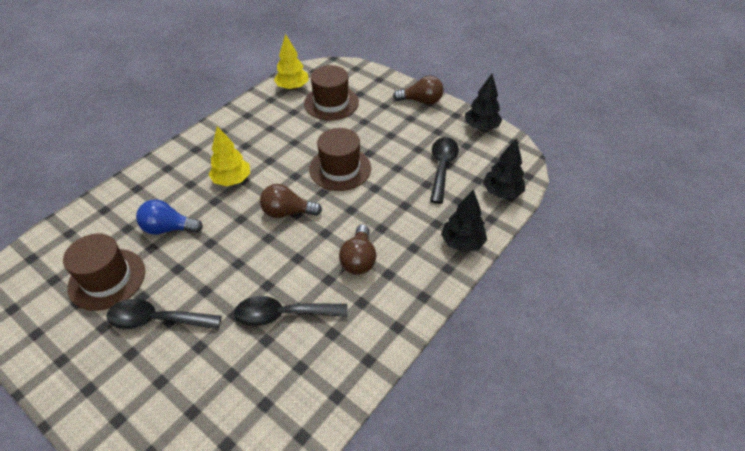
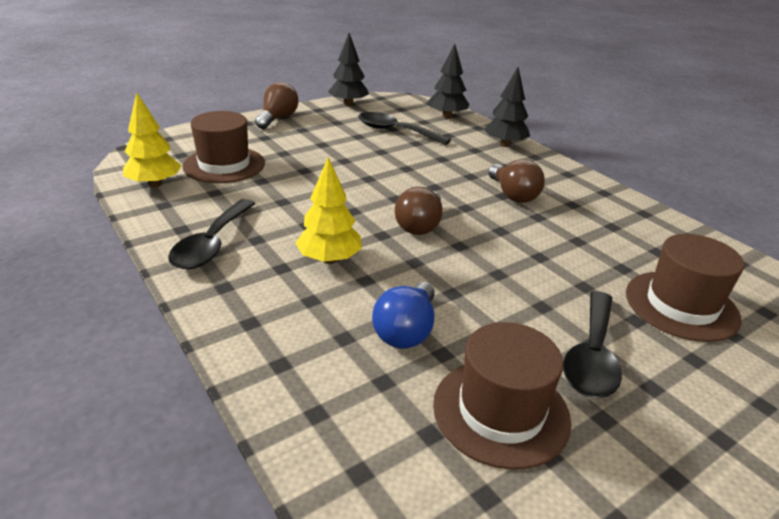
camera: 75 degrees left, 15 degrees down
black spoon [234,296,348,326] -> black spoon moved to [168,199,256,269]
brown hat [309,128,371,191] -> brown hat moved to [626,234,744,342]
brown light bulb [339,225,376,275] -> brown light bulb turned 45 degrees clockwise [488,159,545,203]

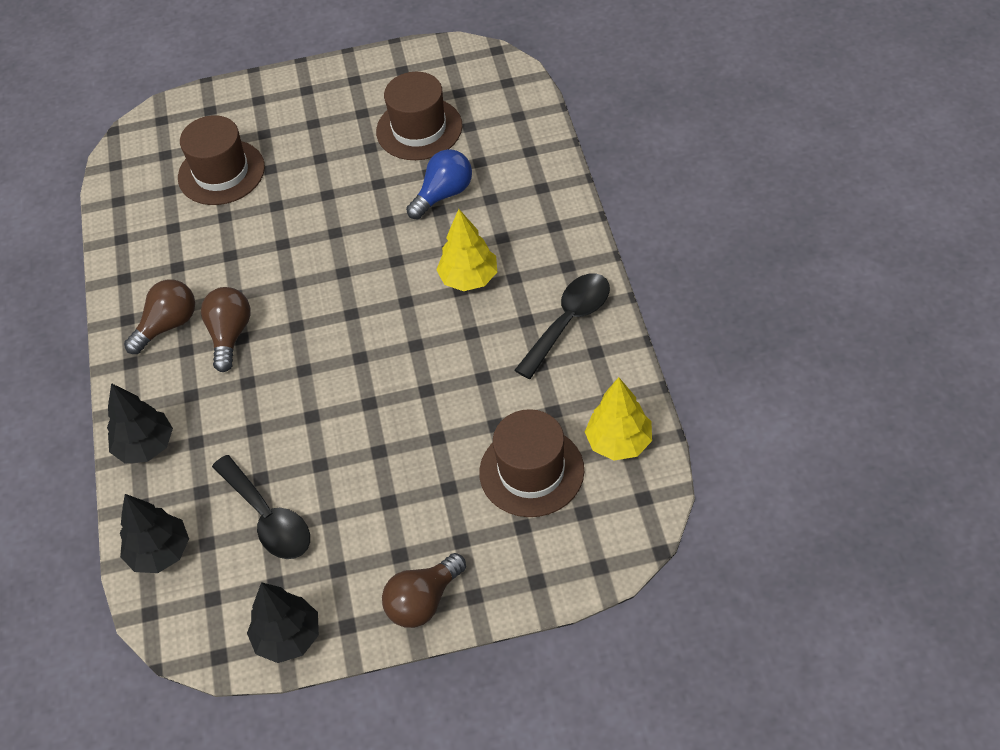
camera: 150 degrees left, 20 degrees up
brown light bulb [395,187,443,235] -> brown light bulb moved to [124,279,195,354]
black spoon [563,291,622,398] -> none

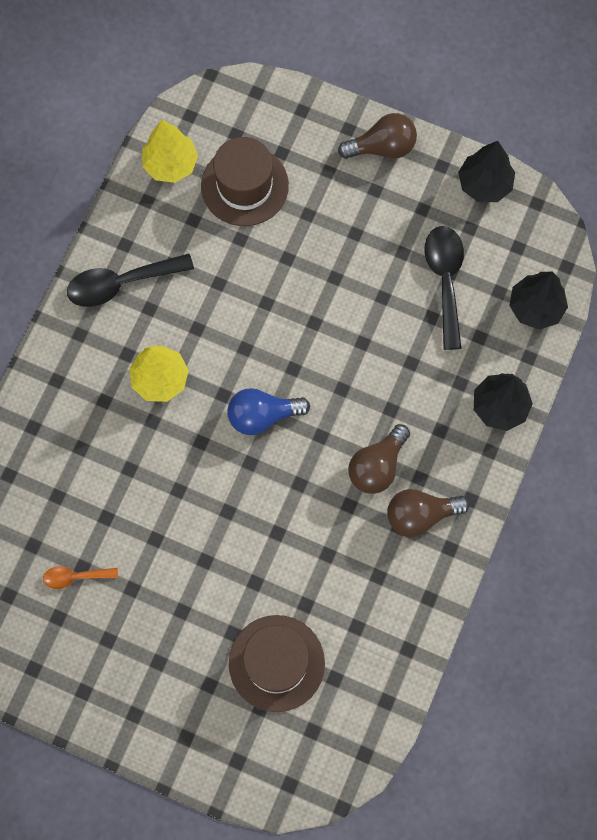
camera: 150 degrees left, 20 degrees up
brown hat [376,72,462,160] -> orange spoon [43,566,118,589]
blue light bulb [406,149,472,219] -> blue light bulb moved to [227,388,310,435]

